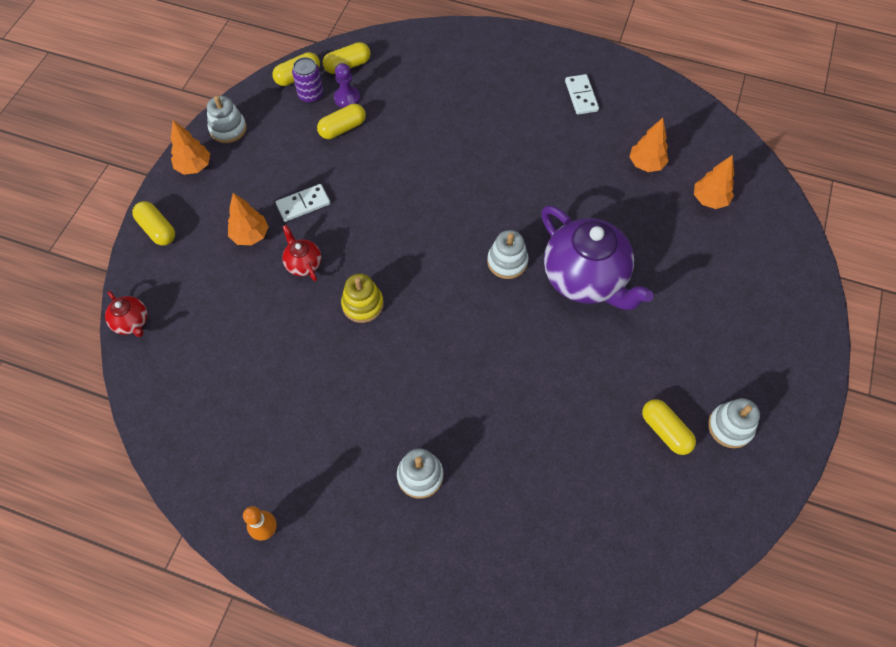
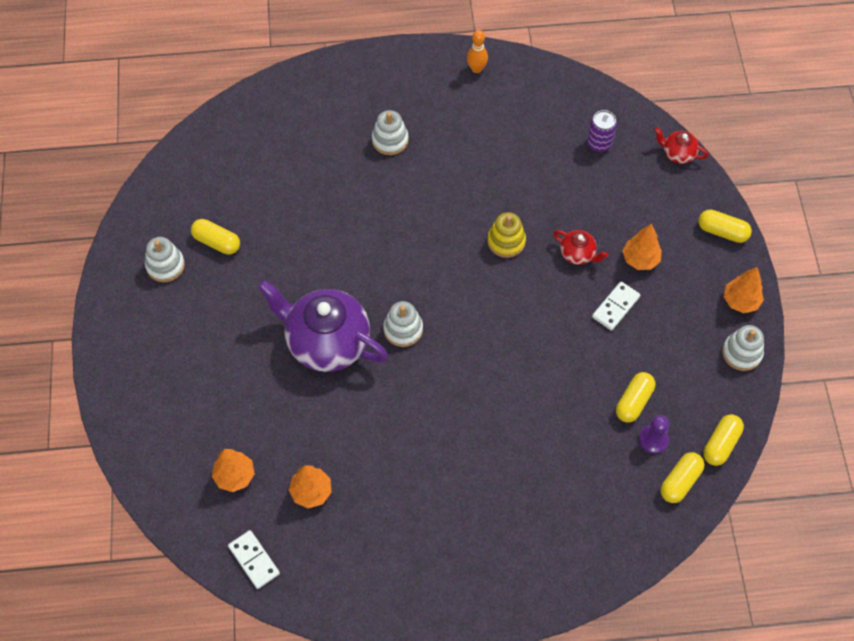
camera: 155 degrees right, 0 degrees up
purple can [292,57,323,103] -> purple can moved to [587,110,617,152]
white domino [565,74,599,115] -> white domino moved to [228,530,280,589]

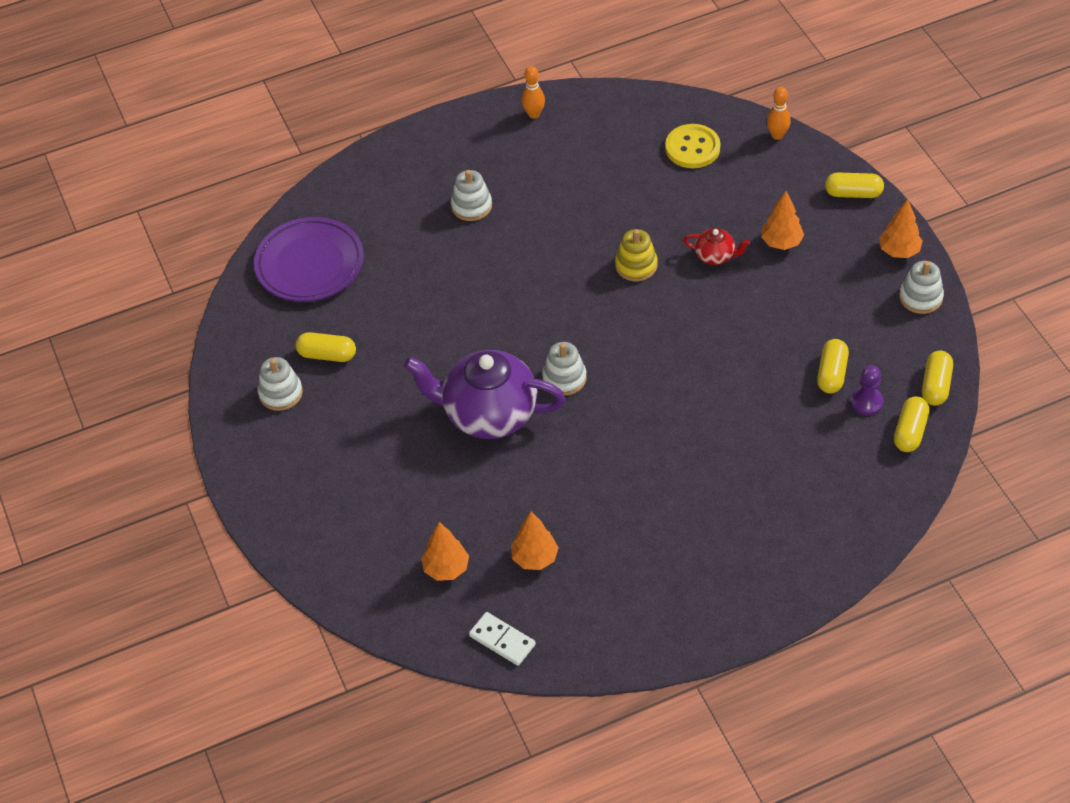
camera: 15 degrees left, 10 degrees down
purple can [587,110,617,152] -> yellow button [665,124,720,168]
white domino [592,282,640,331] -> none
red teapot [654,127,709,164] -> orange bowling pin [767,87,791,140]
none -> purple plate [254,217,364,302]

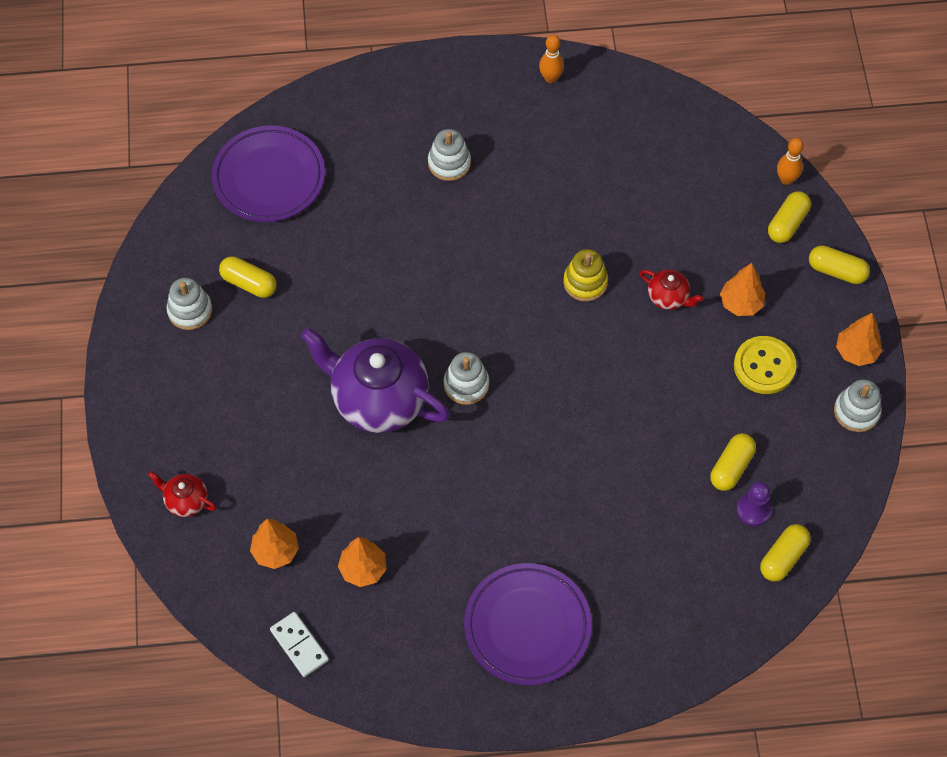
camera: 15 degrees right, 10 degrees up
yellow button [665,124,720,168] -> yellow button moved to [734,336,797,394]
yellow capsule [922,351,953,406] -> yellow capsule moved to [768,191,811,243]
none -> red teapot [148,471,217,517]
none -> purple plate [464,563,592,685]

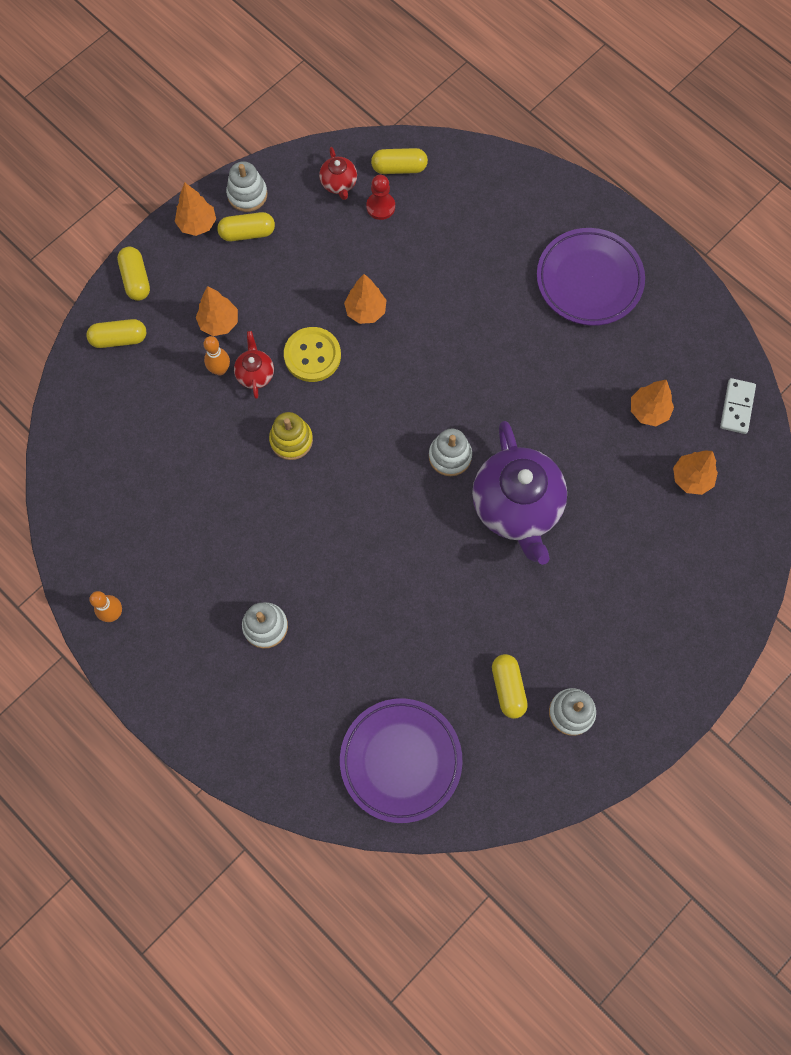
camera: 130 degrees left, 10 degrees up
red teapot [148,471,217,517] -> red teapot moved to [319,147,357,200]
yellow capsule [710,433,756,491] -> yellow capsule moved to [217,212,275,241]
yellow button [734,336,797,394] -> yellow button moved to [284,327,341,382]
purple pawn [737,482,771,526] -> red pawn [366,175,395,220]
orange bowling pin [777,138,804,185] -> orange bowling pin moved to [203,336,230,375]
none -> orange tree [344,274,387,324]

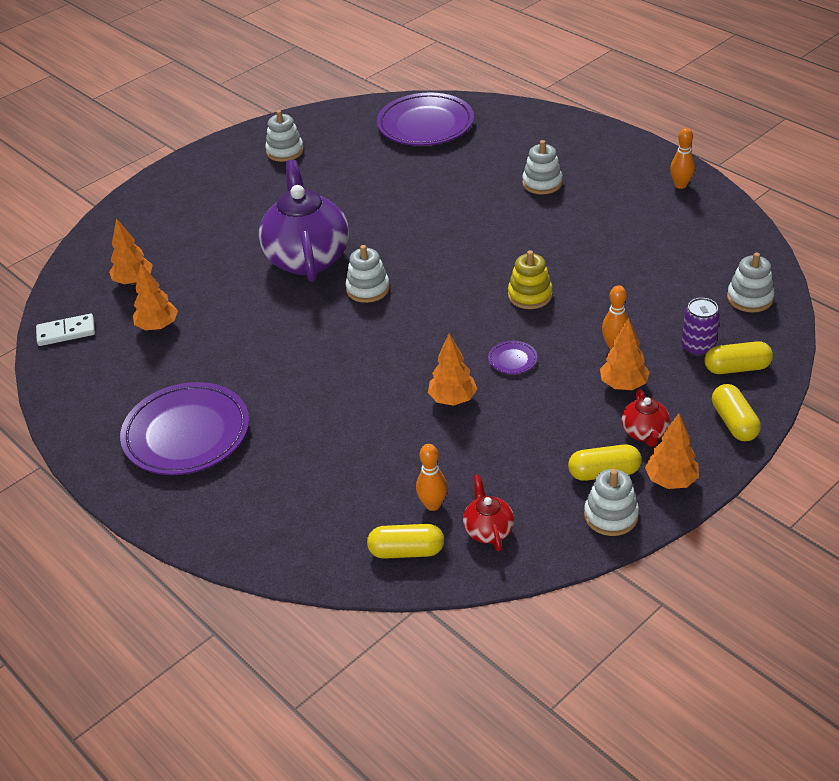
camera: 175 degrees left, 30 degrees down
red teapot [234,331,274,399] -> red teapot moved to [622,389,670,447]
yellow button [284,327,341,382] -> purple plate [488,341,537,374]
red pawn [366,175,395,220] -> orange bowling pin [416,444,447,511]
yellow capsule [492,654,528,719] -> none
white domino [720,378,756,434] -> white domino turned 60 degrees clockwise [36,314,95,346]
none -> purple can [681,298,720,356]
none -> white stacking toy [727,252,775,312]

